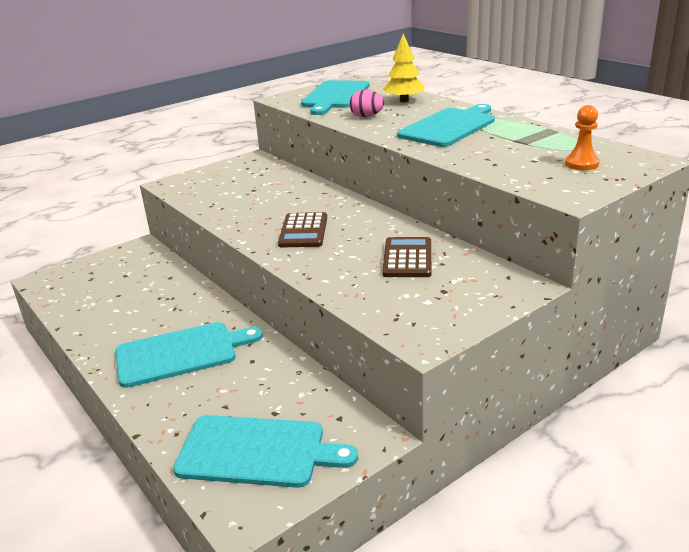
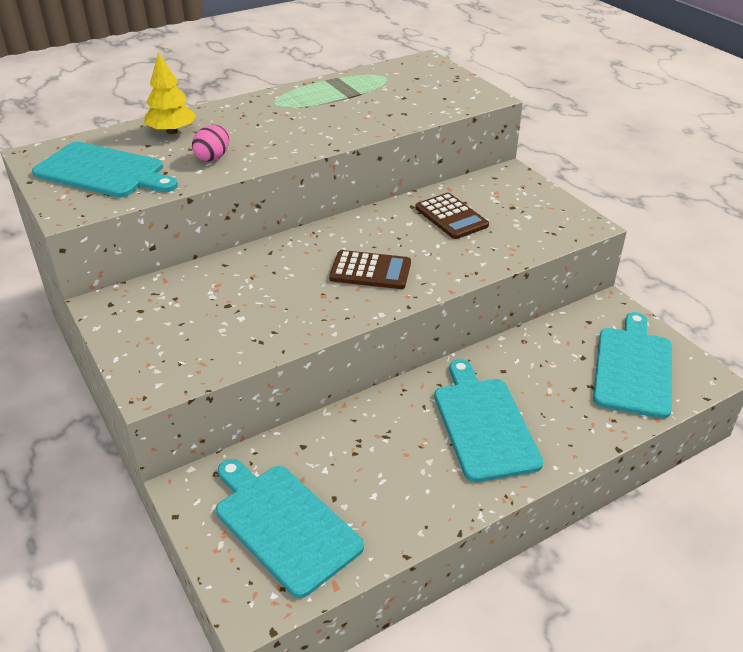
camera: 85 degrees left, 10 degrees up
brown calculator [382,237,431,277] -> brown calculator turned 135 degrees counterclockwise [415,193,489,239]
turquoise cutting board [397,104,495,147] -> turquoise cutting board moved to [216,459,364,598]
orange pawn [565,105,600,170] -> none

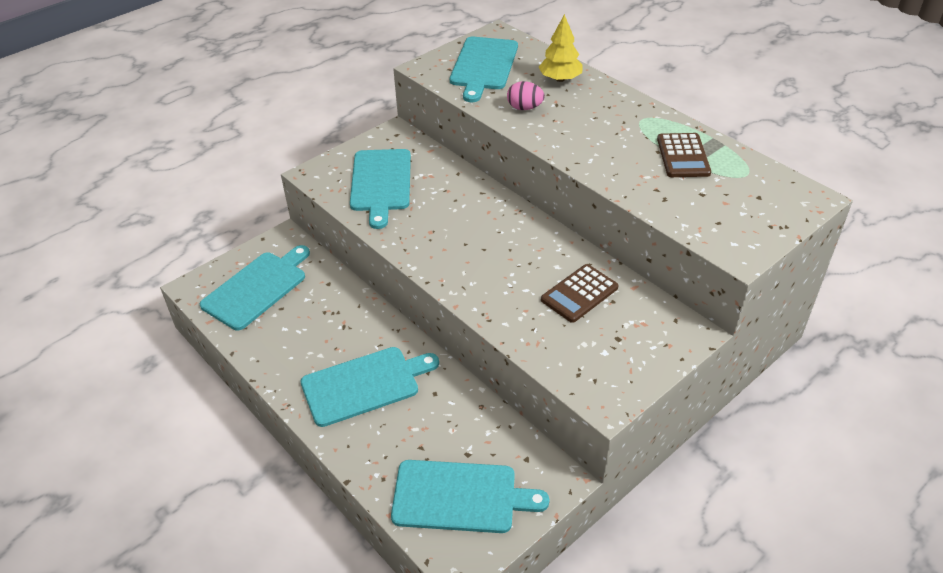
camera: 80 degrees right, 5 degrees up
brown calculator [329,250,411,289] -> brown calculator moved to [657,133,711,177]
none -> turquoise cutting board [350,149,411,229]

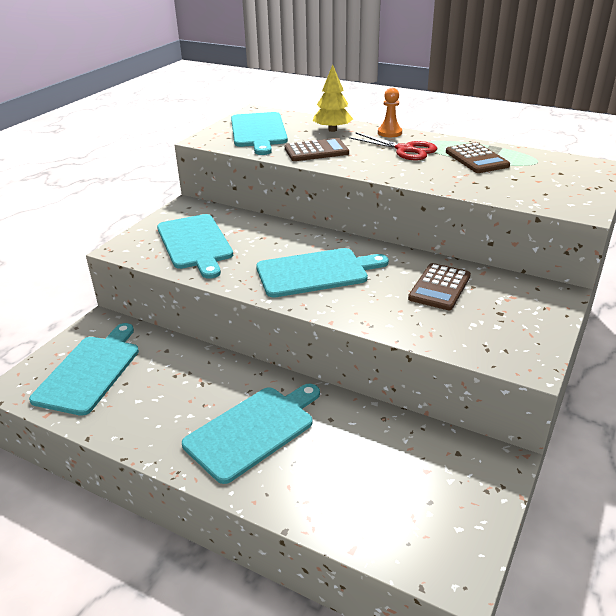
camera: 20 degrees left, 10 degrees down
turquoise cutting board [391,460,549,533] -> turquoise cutting board moved to [256,248,389,298]
pink egg [507,81,545,110] -> brown calculator [285,138,349,161]
none -> red scissors [349,133,437,161]
none -> orange pawn [378,88,402,137]

